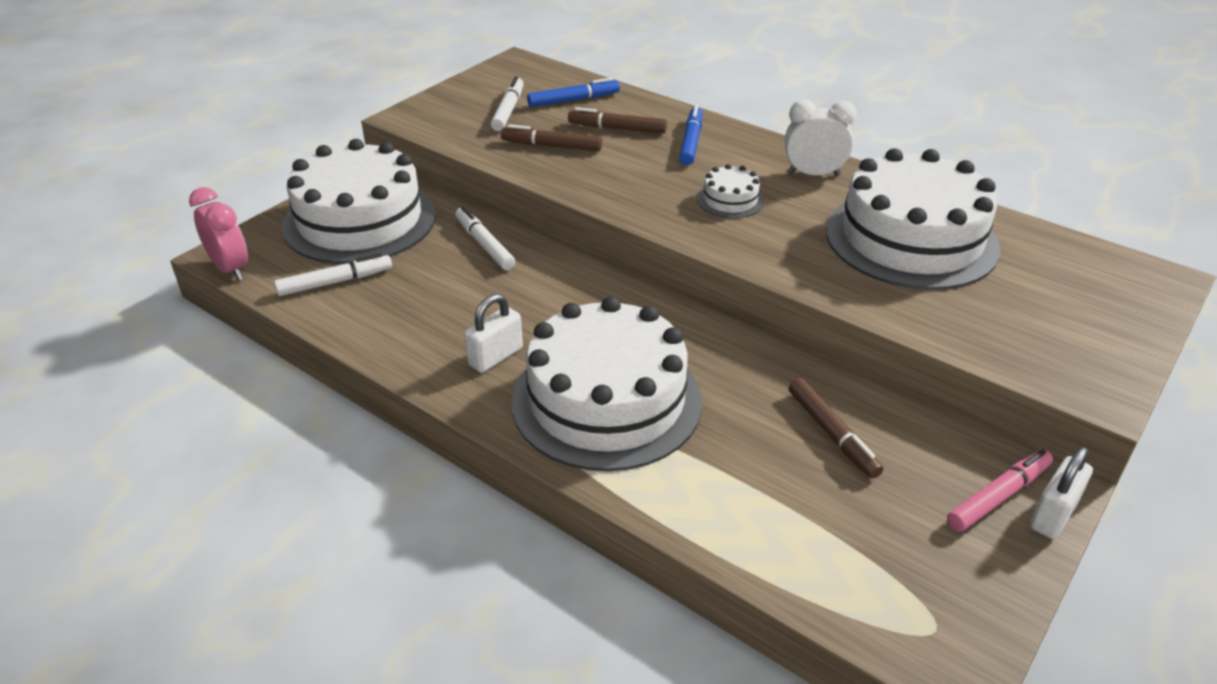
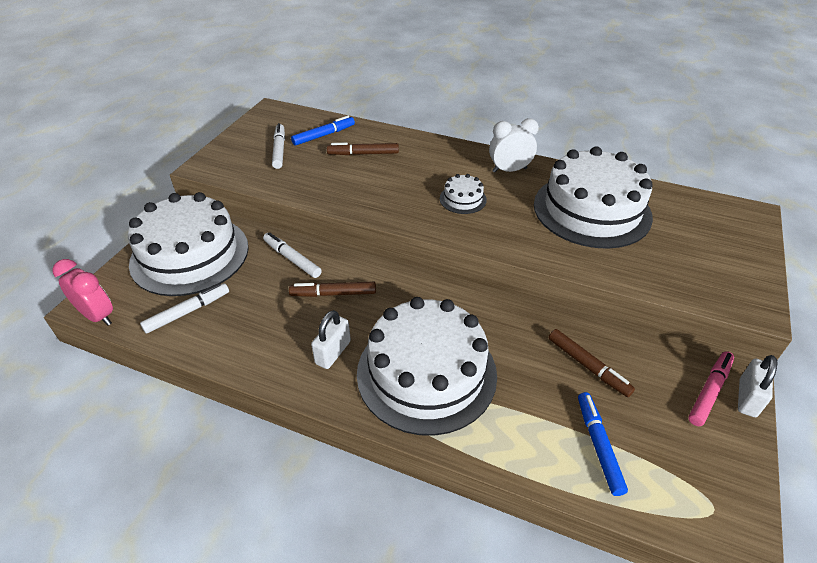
camera: 15 degrees left, 5 degrees up
brown marker [501,124,602,151] -> brown marker moved to [289,282,376,297]
blue marker [679,105,702,165] -> blue marker moved to [578,392,628,496]

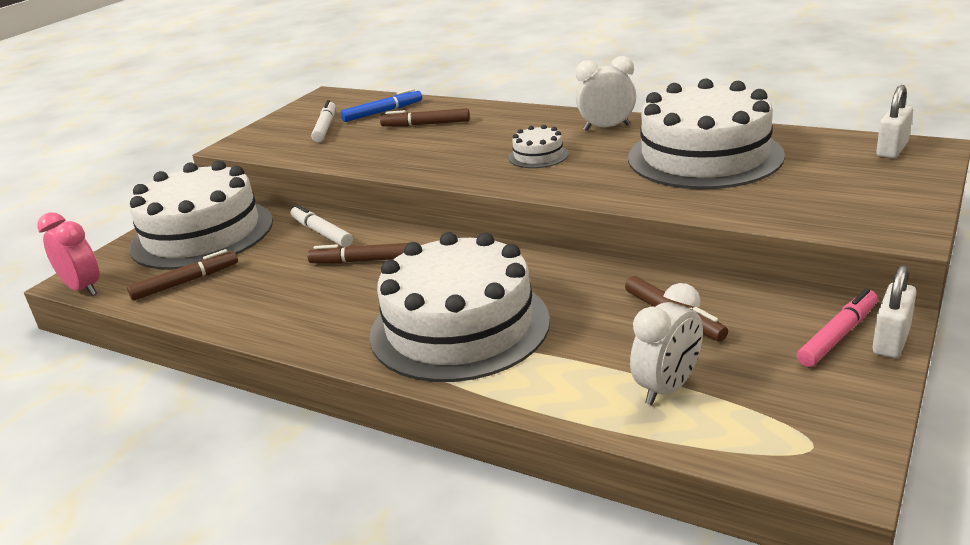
camera: 10 degrees right, 15 degrees down
white marker [140,283,229,334] -> brown marker [127,249,238,301]
white padlock [311,310,351,369] -> white padlock moved to [876,85,913,158]
blue marker [578,392,628,496] -> white clock [630,283,703,405]

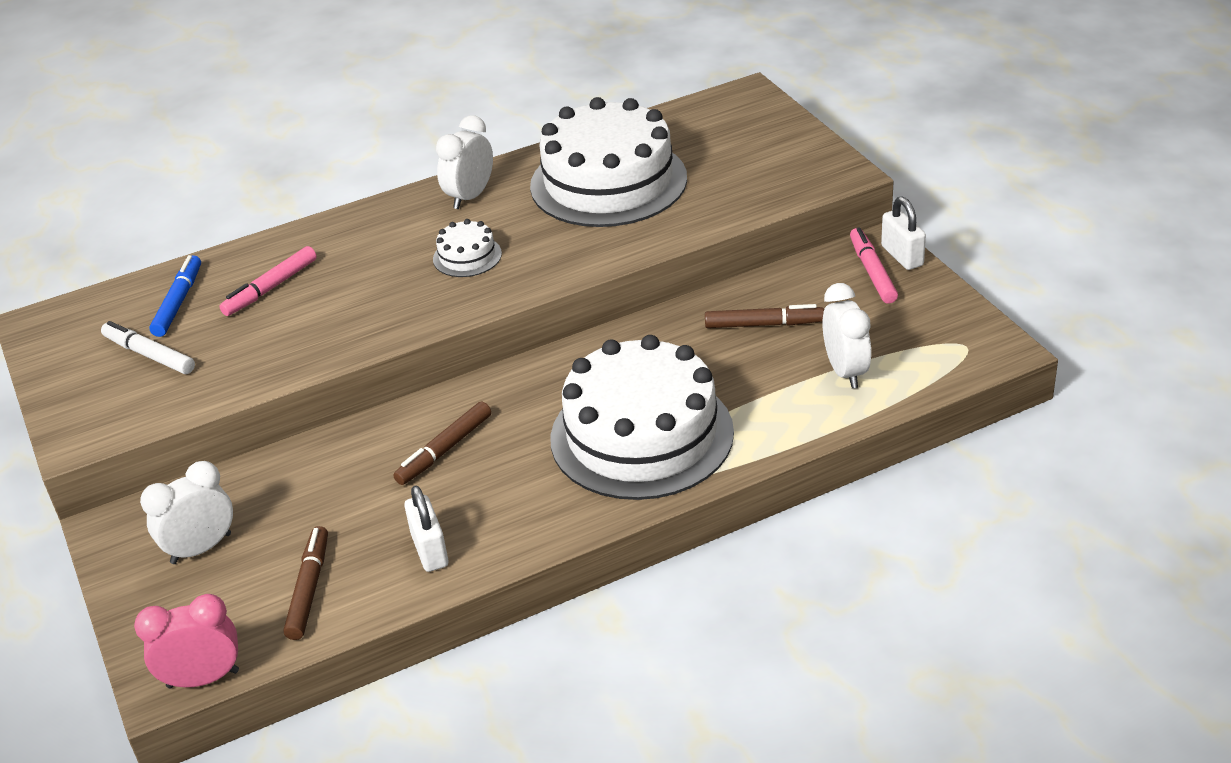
camera: 55 degrees left, 10 degrees up
white cake [129,160,273,270] -> white clock [140,461,233,564]
white marker [290,204,353,247] -> none
brown marker [380,108,470,127] -> pink marker [219,246,317,316]
white padlock [876,85,913,158] -> white padlock moved to [404,486,448,572]

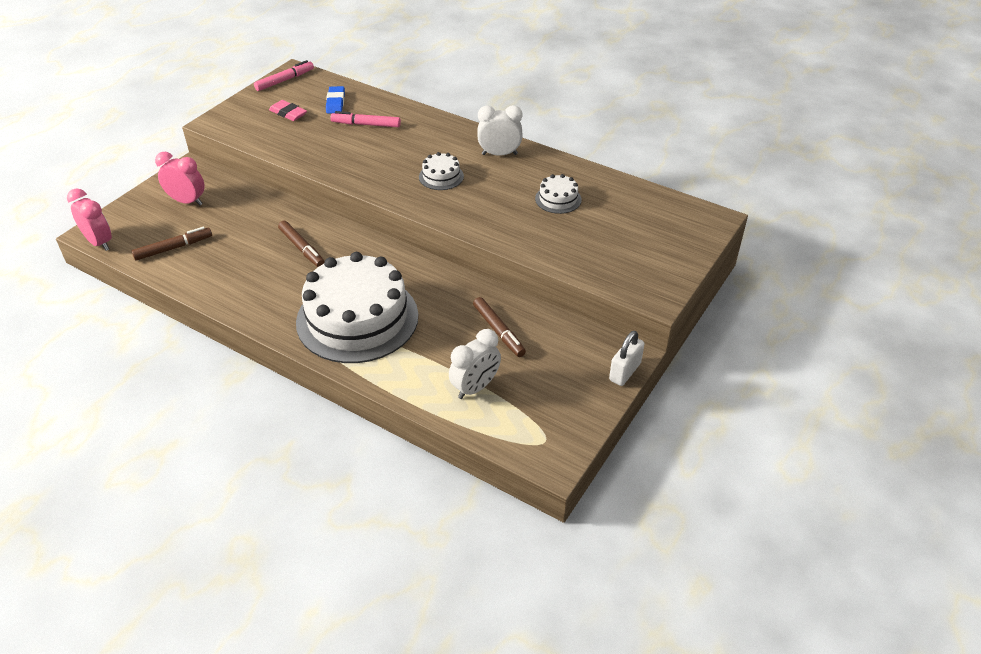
camera: 55 degrees right, 5 degrees up
white marker [101,321,195,374] -> pink eraser [269,100,307,121]
white clock [140,461,233,564] -> pink clock [155,152,205,206]
blue marker [149,255,201,337] -> blue eraser [326,86,345,114]
brown marker [393,402,491,485] -> brown marker turned 135 degrees counterclockwise [278,220,325,267]
white padlock [404,486,448,572] -> none
white cake [530,97,687,227] -> white cake [535,174,582,214], size x0.42
pink marker [850,227,898,304] -> pink marker moved to [254,60,314,91]

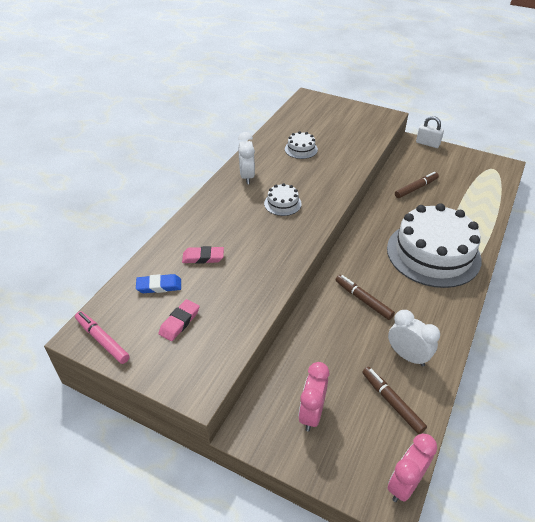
camera: 95 degrees left, 0 degrees up
brown marker [278,220,325,267] -> brown marker turned 90 degrees counterclockwise [335,275,395,320]
pink marker [330,111,401,127] -> pink eraser [182,246,224,264]
white clock [449,329,501,399] -> white clock moved to [388,310,440,367]

